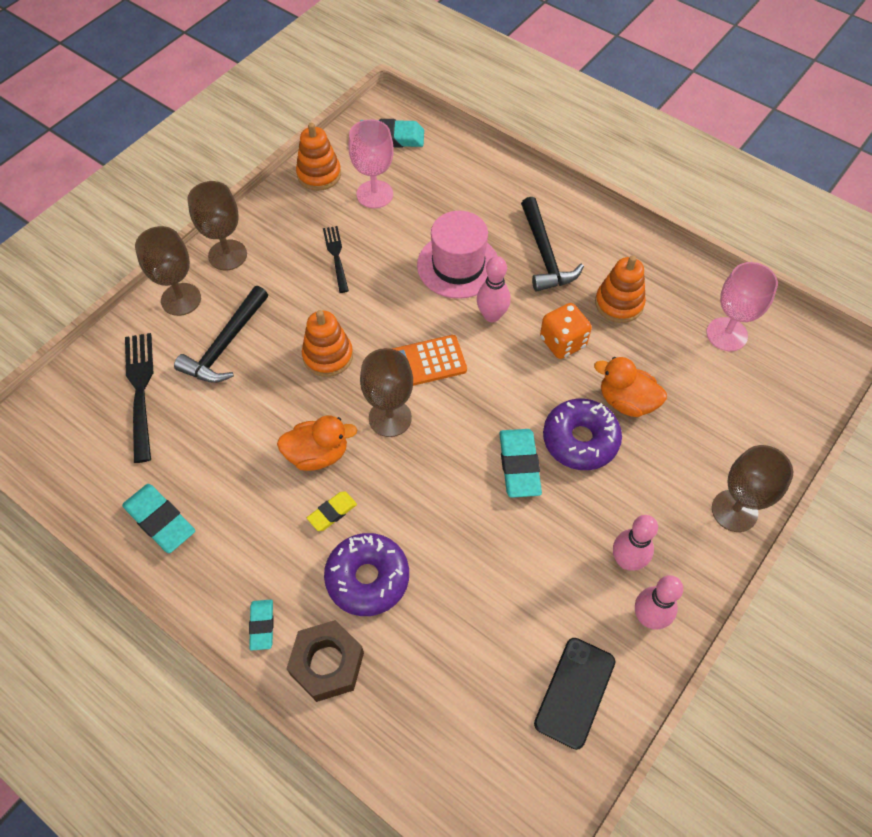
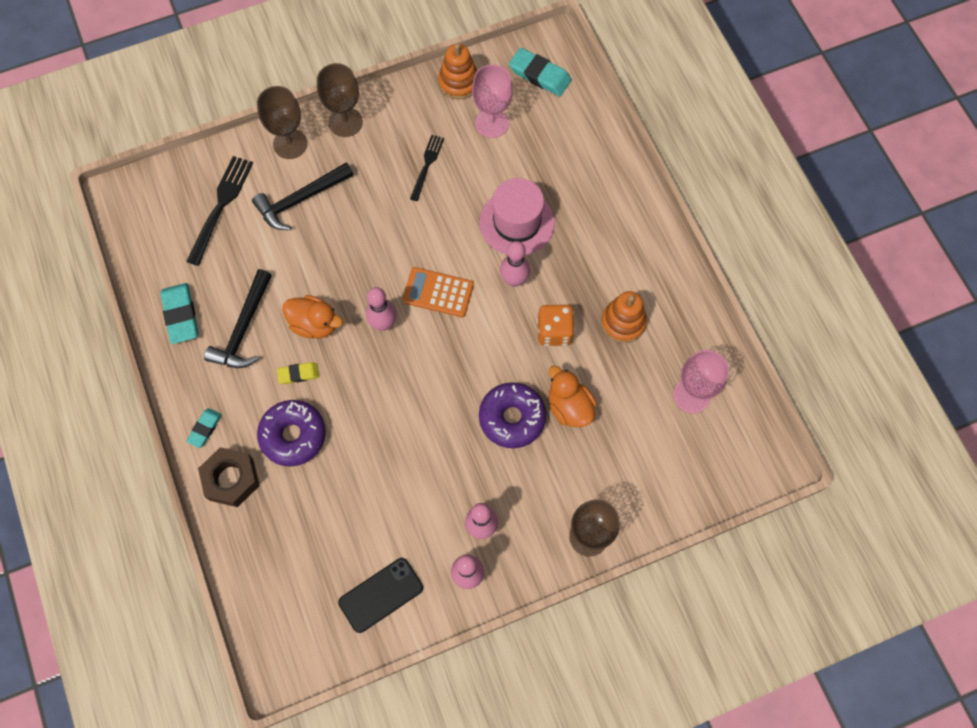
camera: 30 degrees right, 10 degrees up
orange stacking toy [302,310,353,377] -> none
brown goblet [360,348,413,437] -> pink bowling pin [366,287,397,331]
turquoise eraser [499,429,542,498] -> none
black hammer [521,197,584,292] -> black hammer moved to [204,269,272,368]

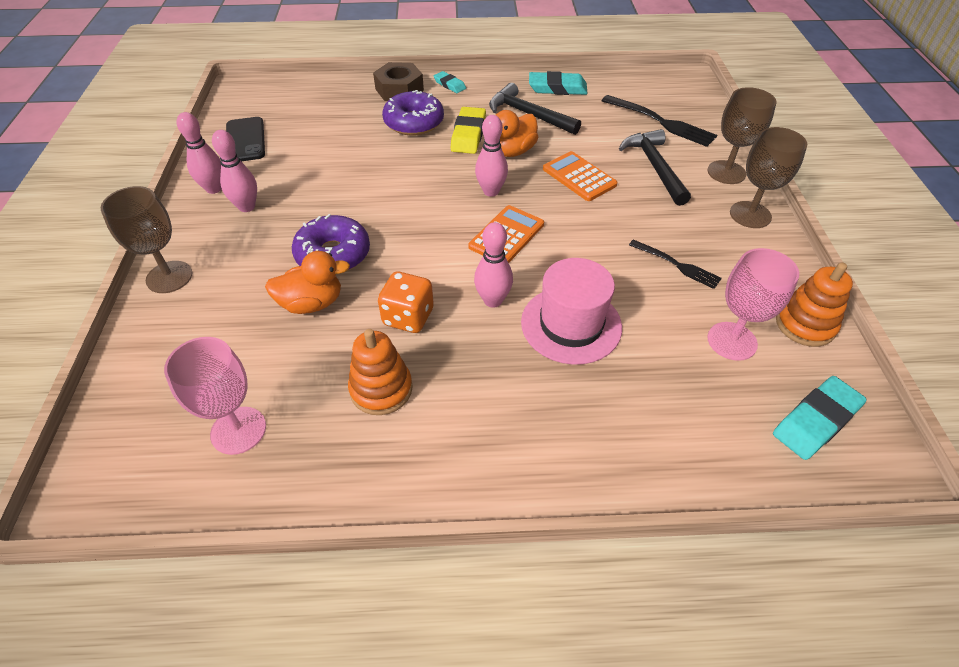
camera: 110 degrees right, 20 degrees down
yellow eraser [277,362,319,384] -> yellow eraser [451,107,486,154], size x1.69
none -> orange calculator [543,151,618,201]

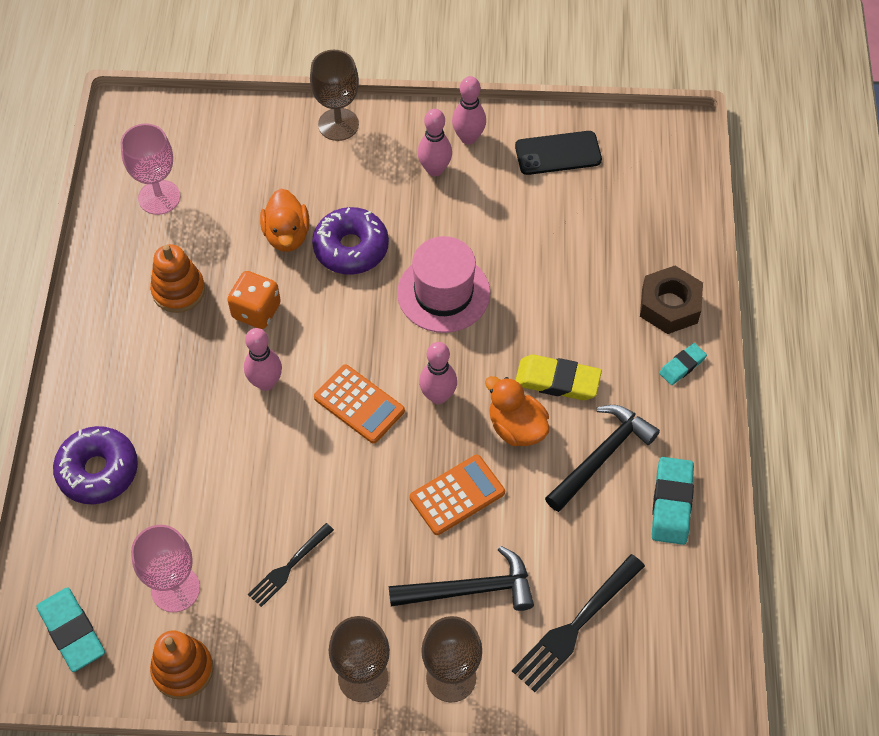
camera: 95 degrees right, 10 degrees up
purple donut [382,90,444,135] -> purple donut moved to [53,426,138,504]
pink hat [521,258,622,365] -> pink hat moved to [397,236,490,333]

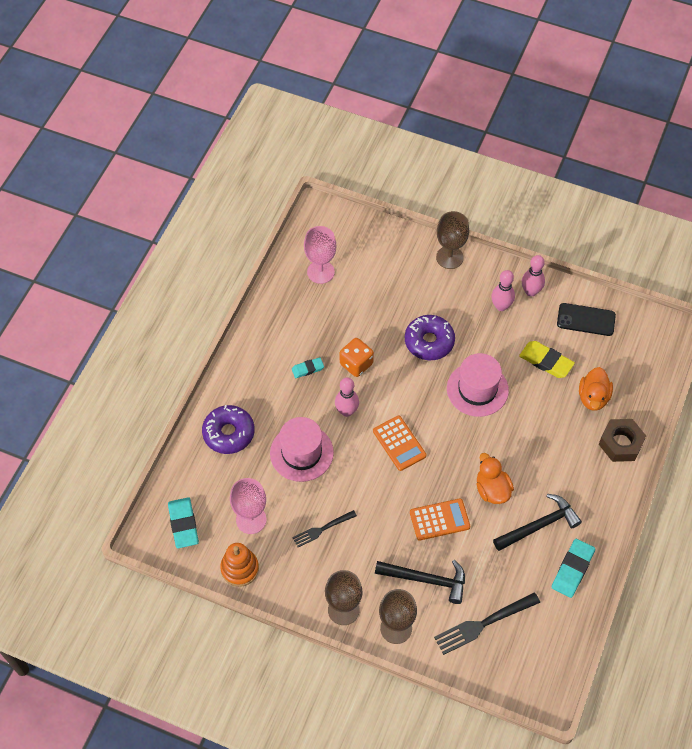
camera: 20 degrees right, 0 degrees up
orange stacking toy [150,244,205,313] -> none
orange duck [260,189,310,252] -> orange duck moved to [579,367,613,411]
pink bowling pin [419,342,457,404] -> none
yellow eraser [515,355,602,400] -> yellow eraser moved to [519,341,575,378]
turquoise eraser [659,343,707,385] -> turquoise eraser moved to [292,357,324,378]
none -> pink hat [270,417,334,482]

